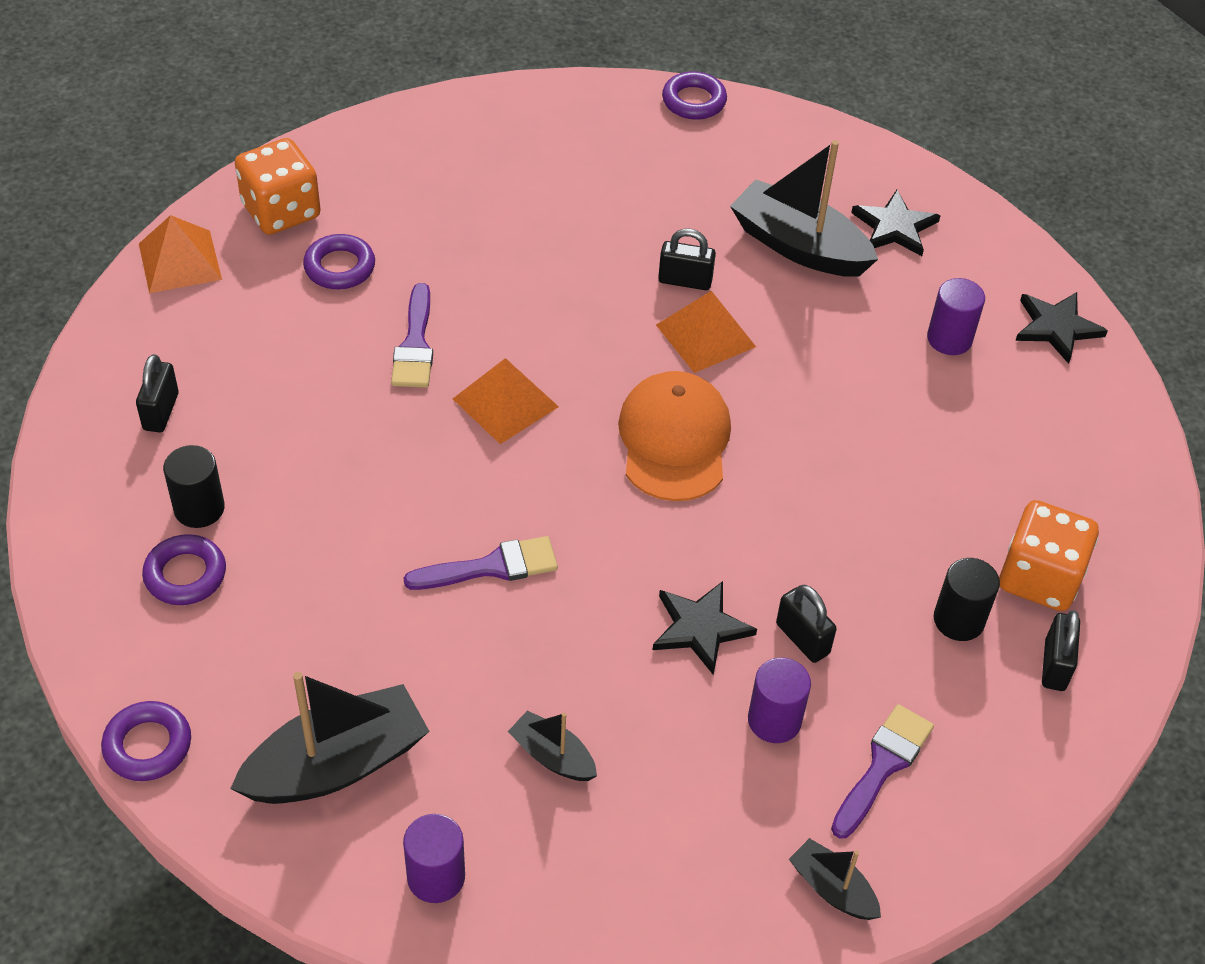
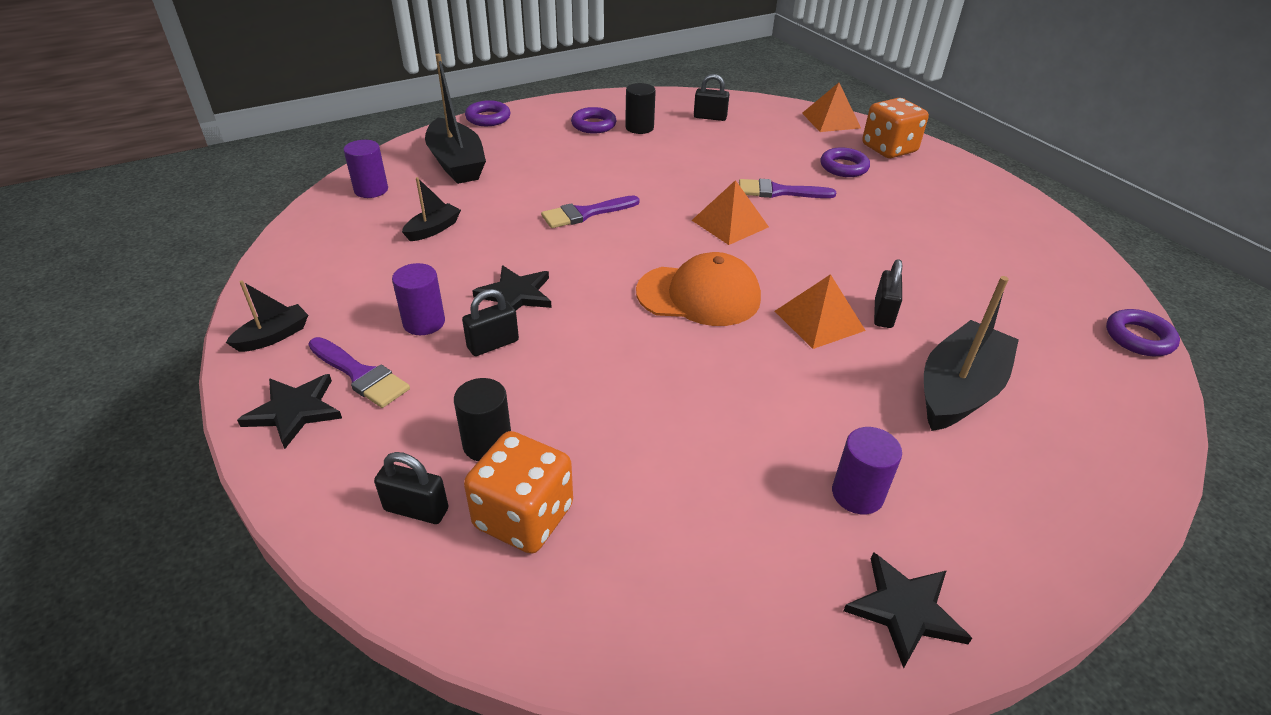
camera: 95 degrees right, 10 degrees down
purple brush [404,536,558,590] -> purple brush turned 75 degrees clockwise [541,195,639,228]
black star [851,190,941,256] -> black star moved to [237,374,342,449]

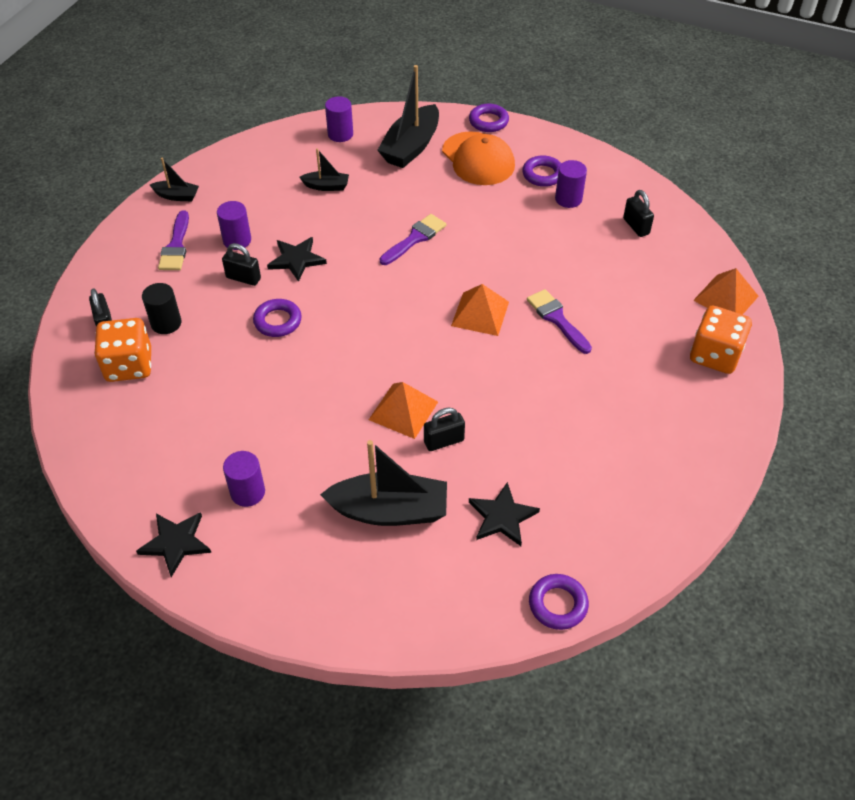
camera: 55 degrees right, 10 degrees up
black star [237,374,342,449] -> black star moved to [469,482,540,546]
purple brush [541,195,639,228] -> purple brush turned 105 degrees clockwise [380,214,447,265]
black cylinder [625,83,656,134] -> purple cylinder [555,160,587,208]
orange cap [636,252,761,326] -> orange cap moved to [442,131,515,185]
purple ring [820,147,870,177] -> purple ring moved to [253,299,302,337]

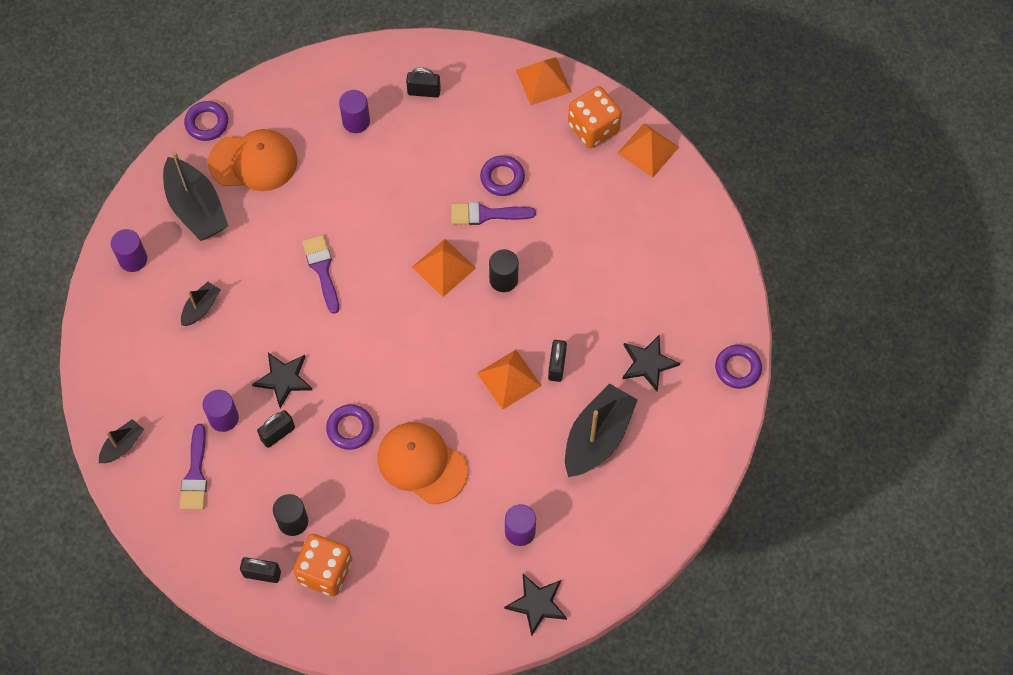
camera: 60 degrees left, 15 degrees up
purple brush [158,210,189,270] -> purple brush turned 60 degrees clockwise [180,424,207,510]
purple ring [522,155,562,187] -> purple ring moved to [480,155,525,196]
none -> orange cap [378,422,468,504]
none -> black cylinder [489,249,518,292]
none -> orange pyramid [618,123,679,178]

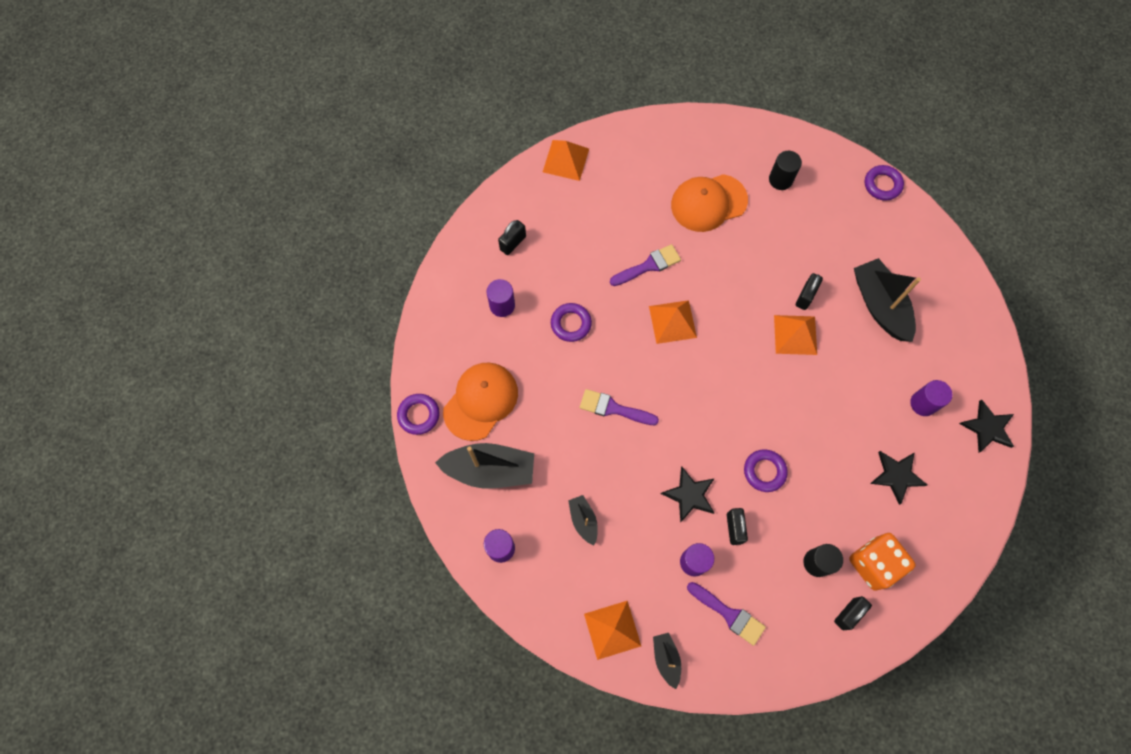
camera: 55 degrees left, 5 degrees up
orange cap [378,422,468,504] -> orange cap moved to [671,174,748,232]
purple brush [451,202,536,225] -> purple brush turned 150 degrees counterclockwise [610,244,681,286]
purple ring [480,155,525,196] -> purple ring moved to [551,303,592,342]
black cylinder [489,249,518,292] -> black cylinder moved to [769,151,802,190]
black padlock [548,340,567,382] -> black padlock turned 75 degrees clockwise [796,273,823,310]
orange dice [568,86,622,148] -> none
orange pyramid [618,123,679,178] -> orange pyramid moved to [584,601,641,660]
black star [622,335,680,391] -> black star moved to [870,451,927,505]

